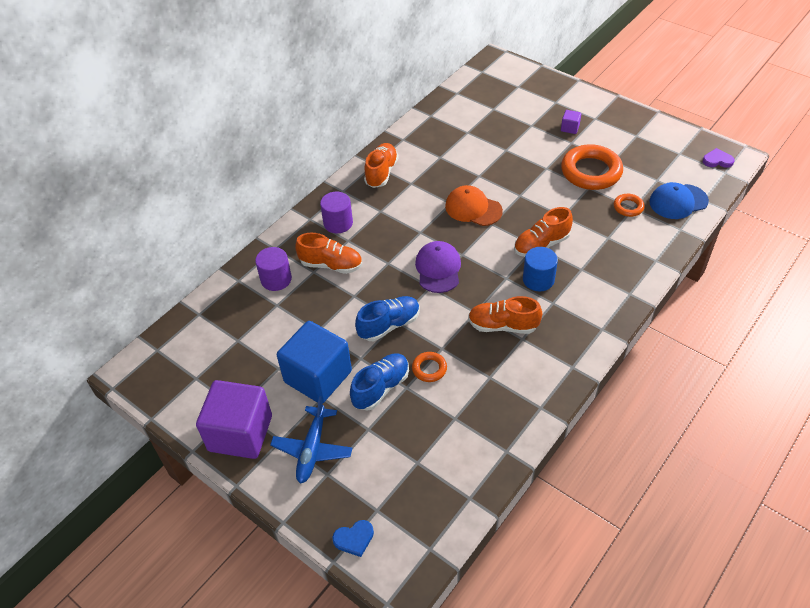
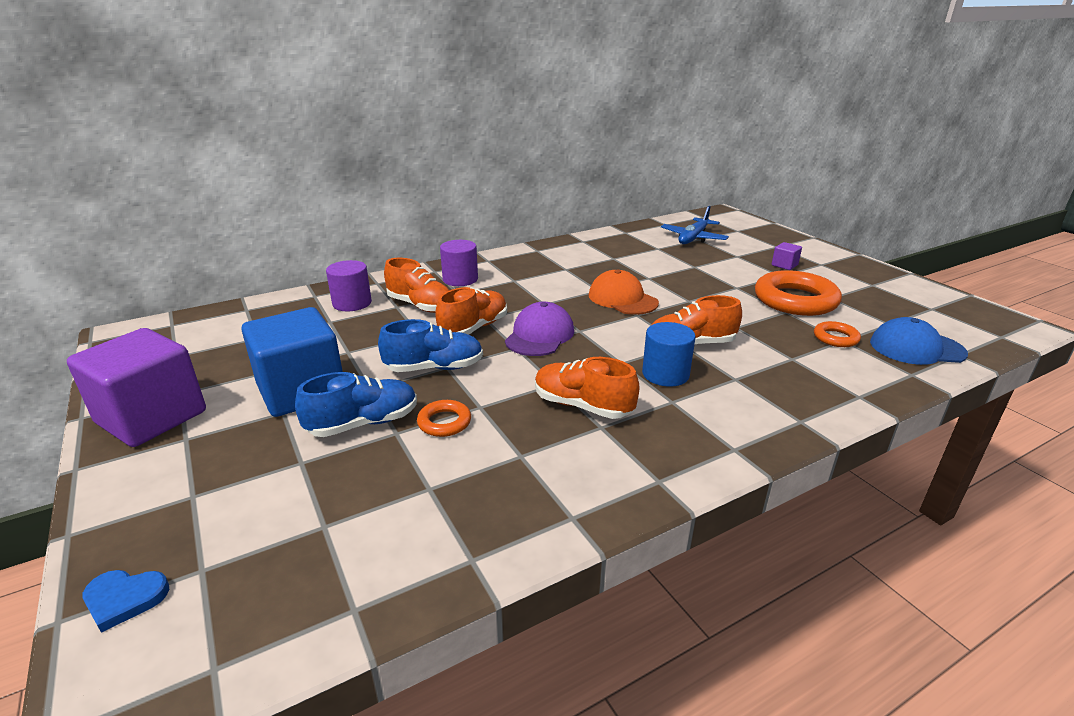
camera: 20 degrees right, 20 degrees down
blue plane [270,396,353,484] -> blue plane moved to [661,206,729,244]
orange shoe [364,143,399,188] -> orange shoe moved to [435,287,507,335]
purple heart [703,148,735,168] -> none

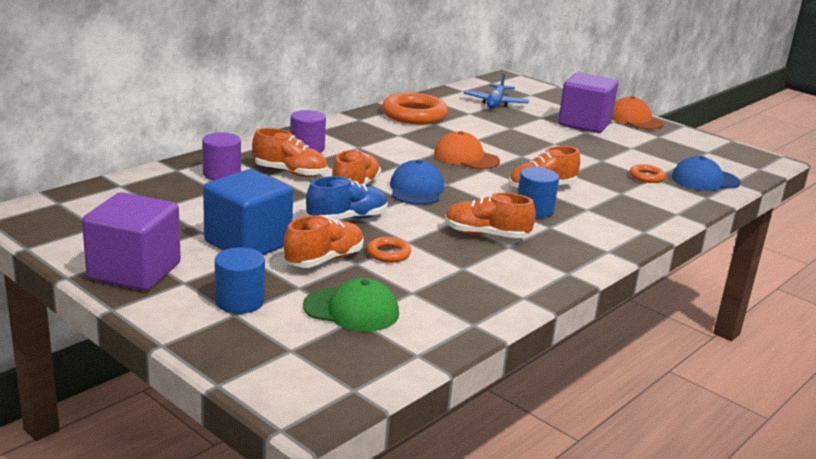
camera: 20 degrees left, 5 degrees down
blue heart [83,570,169,633] -> none
blue shoe [295,372,417,437] -> orange shoe [284,215,364,268]
purple cap [505,302,574,356] -> blue cap [390,160,444,205]
orange ring [755,270,842,316] -> orange ring moved to [382,93,448,124]
purple cube [772,242,802,270] -> purple cube [558,72,618,133], size x2.48
none -> blue cylinder [215,247,265,314]
none -> green cap [303,278,399,332]
none -> orange cap [612,96,664,130]

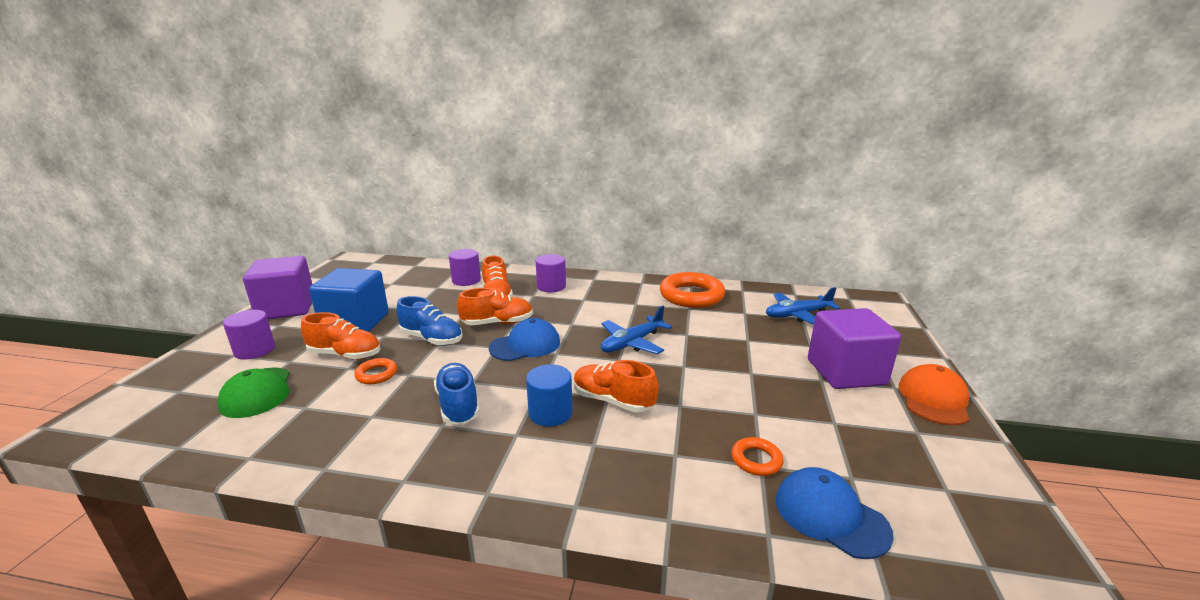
camera: 60 degrees right, 0 degrees up
blue cylinder [215,247,265,314] -> purple cylinder [223,310,275,360]
orange cap [434,131,500,169] -> blue plane [601,306,672,354]
orange shoe [445,193,536,238] -> blue shoe [434,363,480,425]

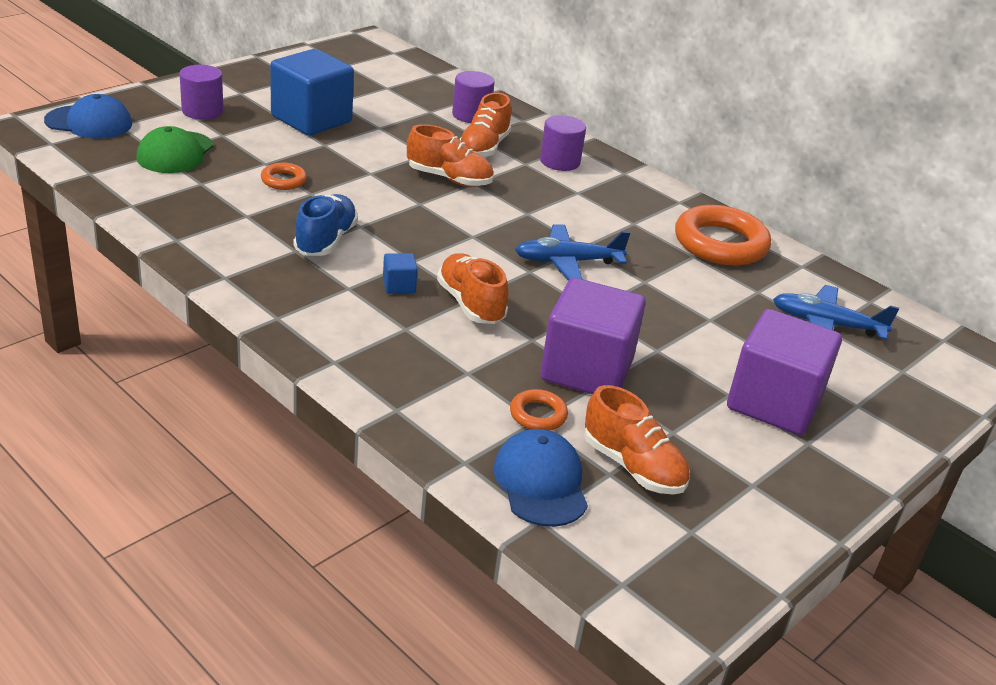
camera: 30 degrees right, 10 degrees up
purple cube [243,256,313,319] -> purple cube moved to [540,278,646,394]
orange shoe [301,312,381,360] -> orange shoe moved to [584,385,690,495]
blue shoe [396,296,462,346] -> none
blue cap [489,318,560,361] -> blue cap moved to [44,94,132,139]
blue cylinder [526,364,572,427] -> blue cube [383,253,418,294]
orange cap [899,364,969,425] -> none

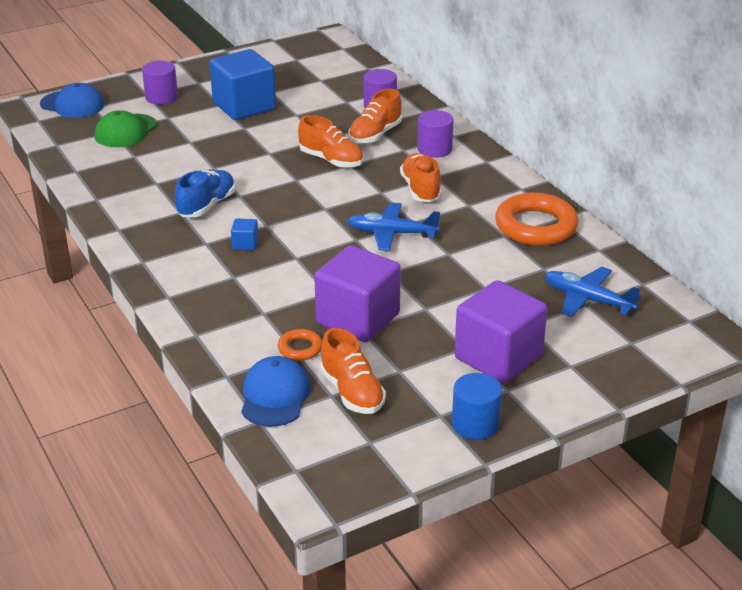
camera: 20 degrees right, 0 degrees up
orange ring [261,163,307,190] -> none
orange shoe [437,253,508,324] -> orange shoe moved to [400,153,442,202]
none -> blue cylinder [452,373,502,440]

